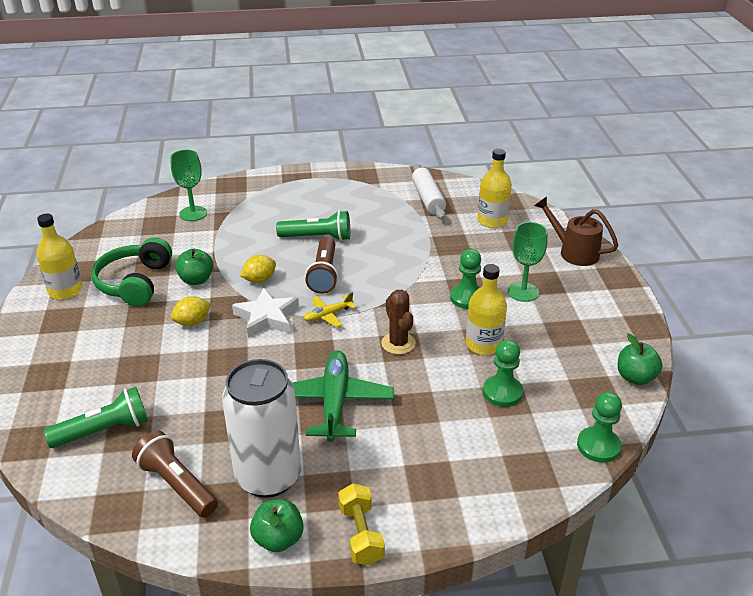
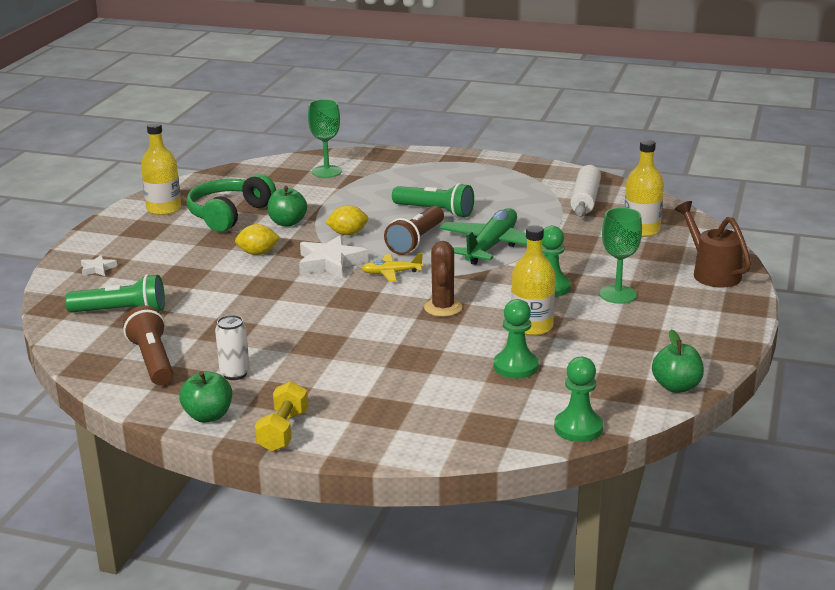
camera: 25 degrees right, 10 degrees down
white can [222,359,301,498] -> white can [215,315,250,380], size x0.44
green plane [292,350,394,442] -> green plane moved to [439,208,527,265]
none -> white star [81,254,117,276]

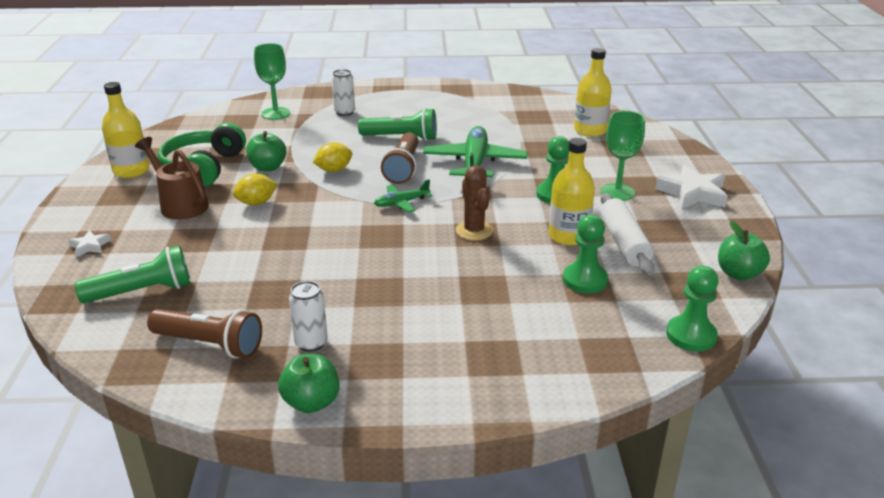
camera: 20 degrees left, 5 degrees up
brown flashlight [123,306,173,385] -> brown flashlight turned 150 degrees clockwise [147,309,262,358]
yellow dumbbell [255,381,308,452] -> none
white star [299,235,368,279] -> white star moved to [656,165,728,209]
yellow plane [361,253,423,282] -> green plane [374,179,433,213]
white rolling pin [570,163,601,217] -> white rolling pin moved to [600,193,654,275]
brown watering can [675,201,751,288] -> brown watering can moved to [135,137,209,220]
none -> white can [332,69,355,116]

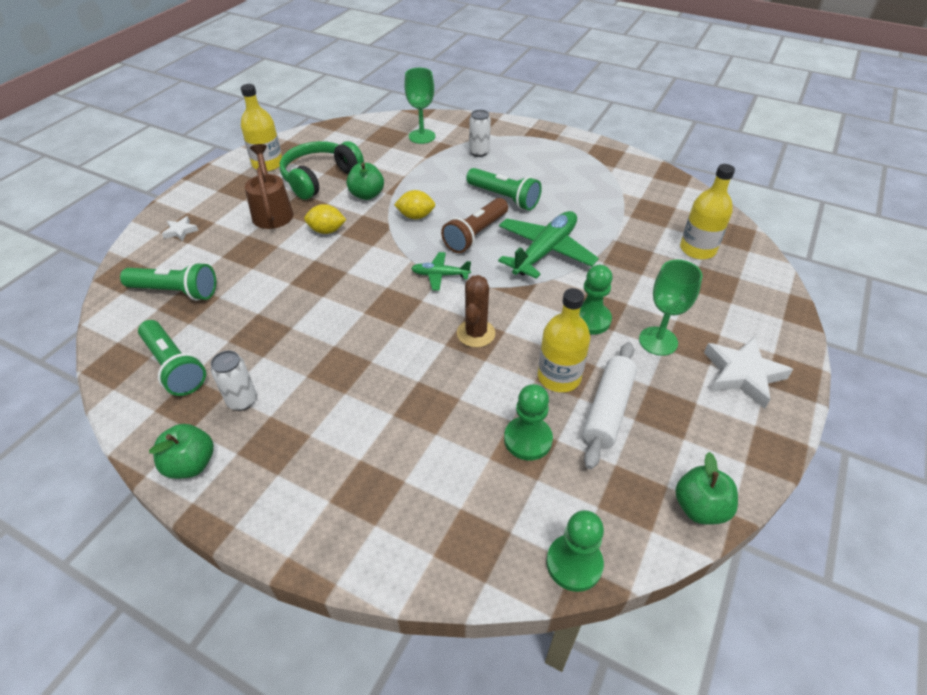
camera: 30 degrees right, 15 degrees up
brown flashlight [147,309,262,358] -> green flashlight [138,320,206,396]

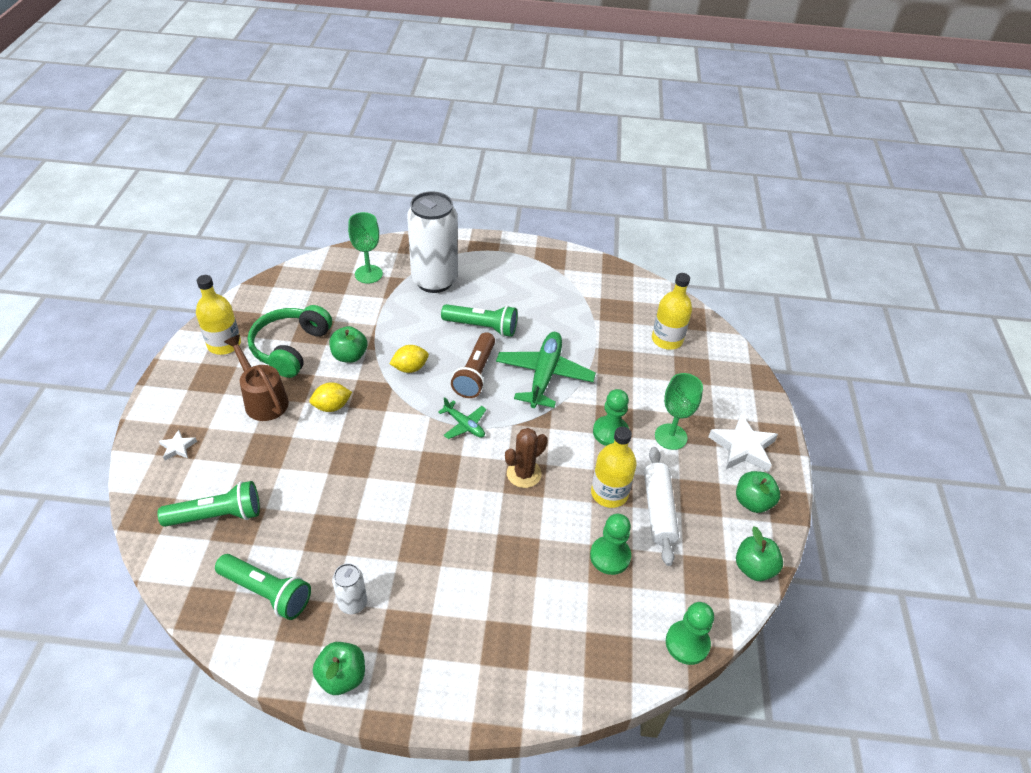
camera: 25 degrees left, 0 degrees up
green plane [411,252,471,291] -> green plane turned 120 degrees counterclockwise [438,397,487,439]
brown cactus [457,275,495,347] -> brown cactus turned 60 degrees clockwise [505,428,547,488]
white can [469,110,491,157] -> white can [407,191,458,293], size x2.25
none -> green apple [736,471,780,513]

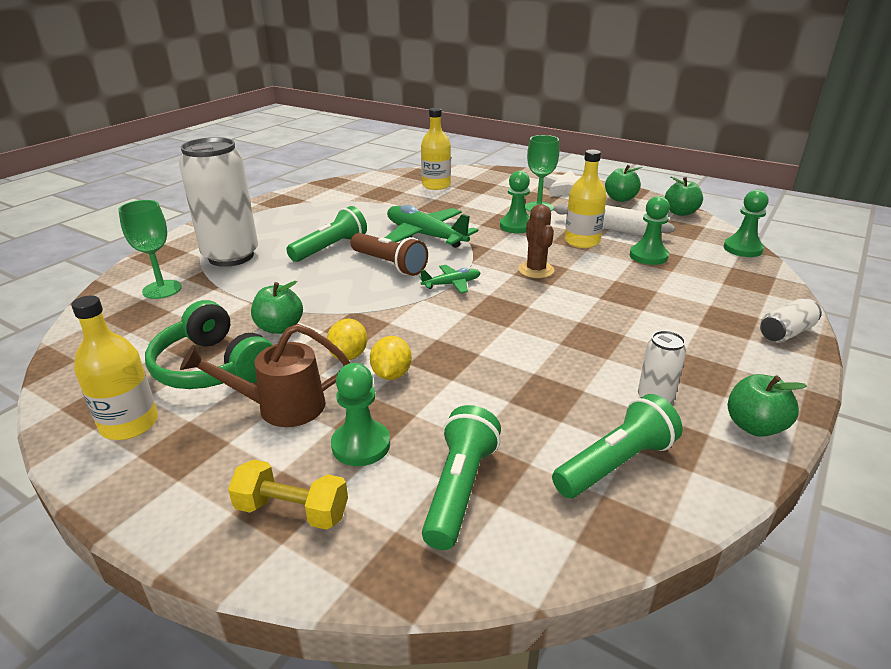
camera: 60 degrees left, 15 degrees down
white star [159,430,197,460] -> yellow dumbbell [228,459,348,530]
yellow lemon [390,345,429,373] -> yellow lemon moved to [370,336,412,380]
none -> green pawn [331,363,390,466]
none -> white can [760,299,822,343]

